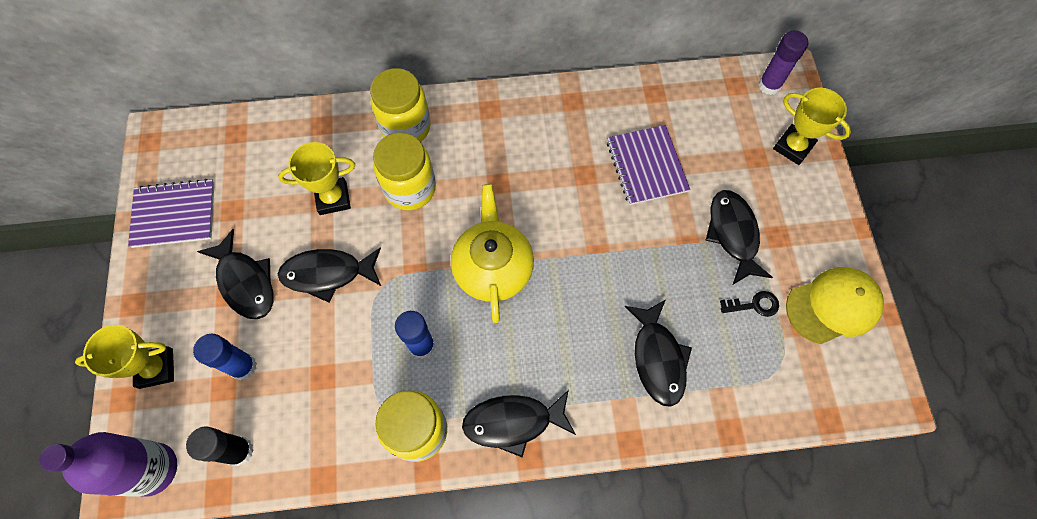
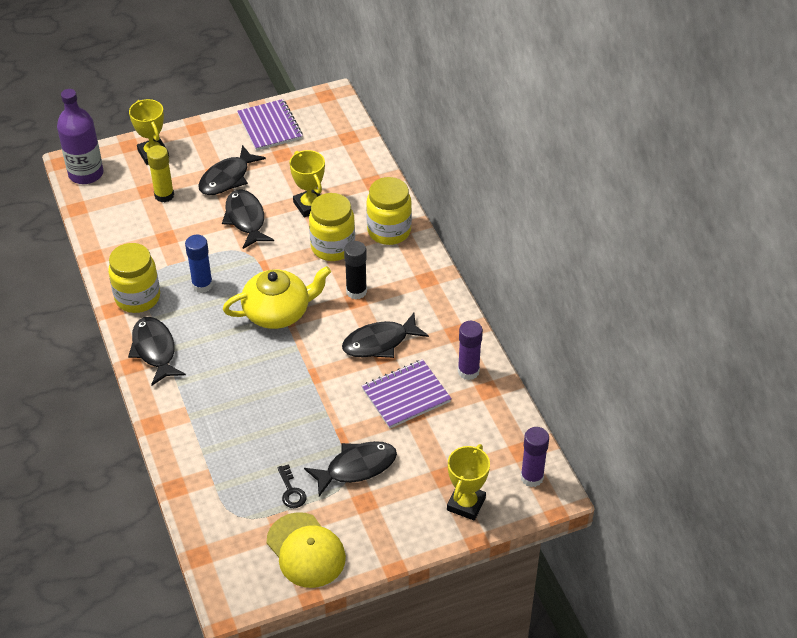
camera: 75 degrees right, 20 degrees down
black glue stick [186,426,254,466] -> black glue stick moved to [344,241,367,299]
blue glue stick [193,333,257,380] -> yellow glue stick [147,145,174,202]
black fish [625,299,692,407] -> black fish moved to [342,313,429,358]
none -> purple glue stick [458,321,483,380]

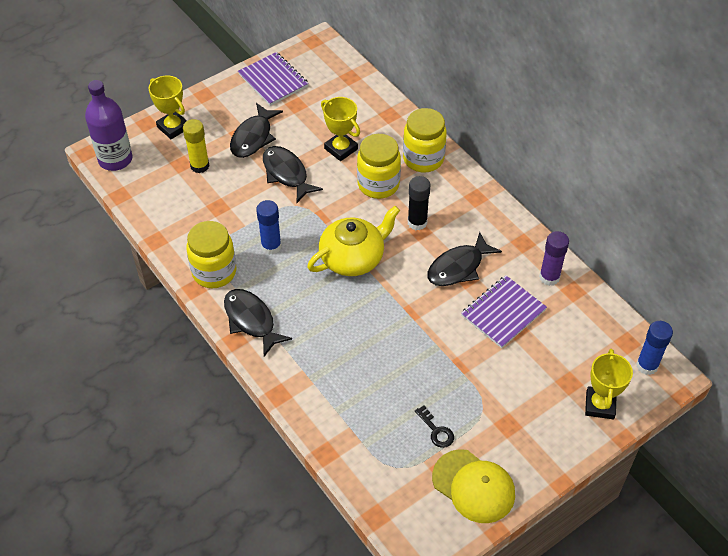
camera: 15 degrees left, 5 degrees up
black fish [304,441,397,497] -> none
purple glue stick [521,427,549,487] -> blue glue stick [636,321,673,375]

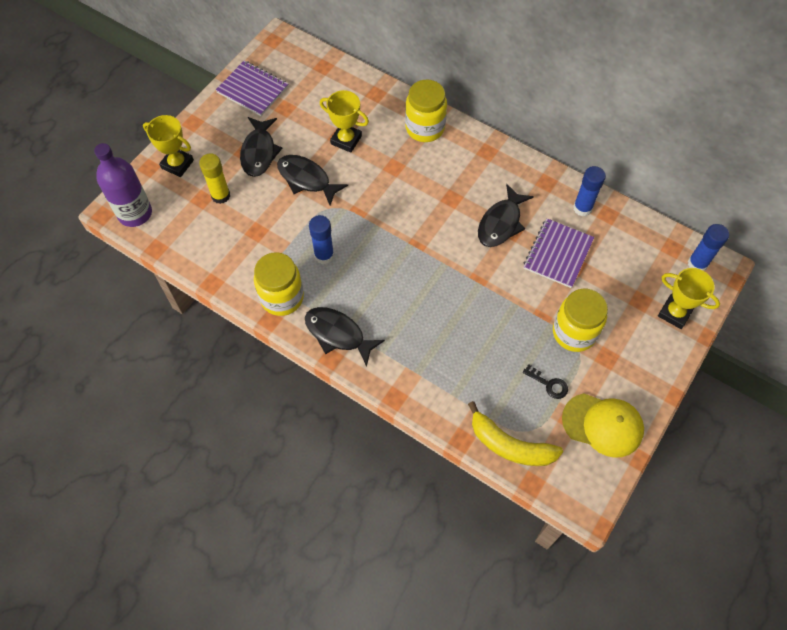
camera: 20 degrees left, 10 degrees up
yellow teapot [307,206,400,276] -> none
yellow jar [357,134,401,199] -> yellow jar moved to [553,289,608,352]
black glue stick [408,176,430,230] -> none
purple glue stick [539,231,569,286] -> blue glue stick [573,166,606,216]
yellow trophy [585,349,633,419] -> yellow trophy turned 45 degrees counterclockwise [658,268,720,329]
none -> yellow banana [468,401,563,466]

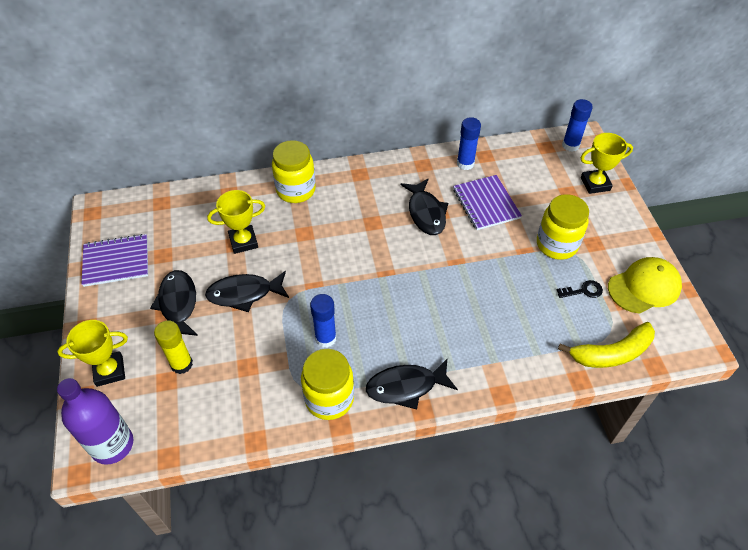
camera: 45 degrees left, 10 degrees down
black fish [240,117,282,177] -> black fish turned 150 degrees counterclockwise [150,270,198,336]

